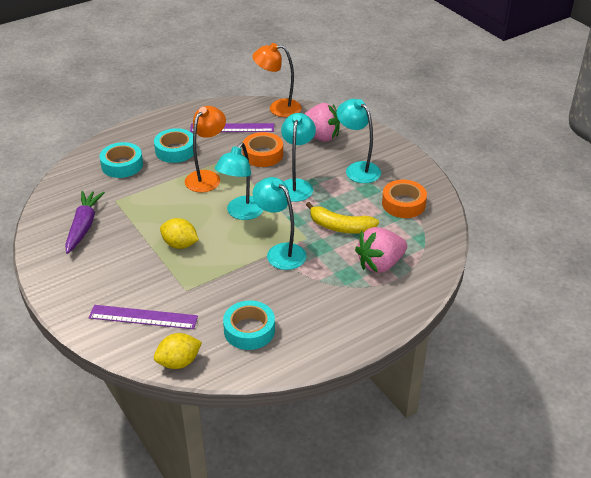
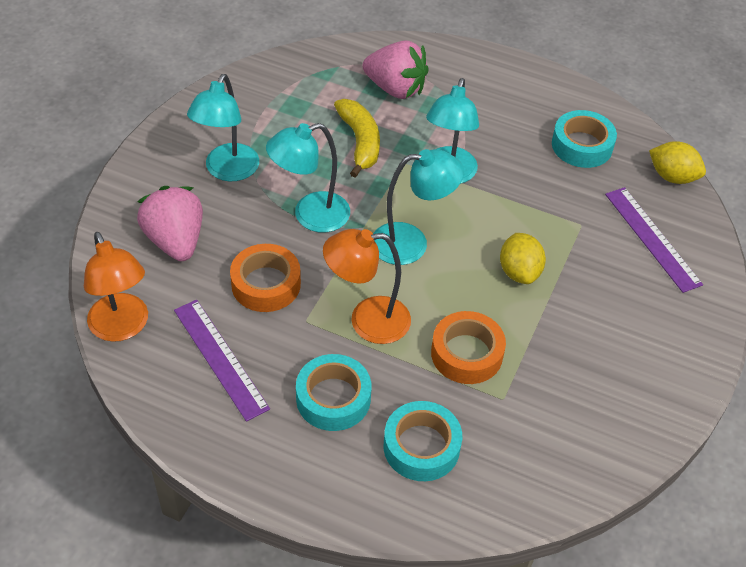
camera: 125 degrees left, 10 degrees up
purple carrot [65,191,105,254] -> none
orange tape [382,180,427,218] -> orange tape moved to [431,311,506,384]

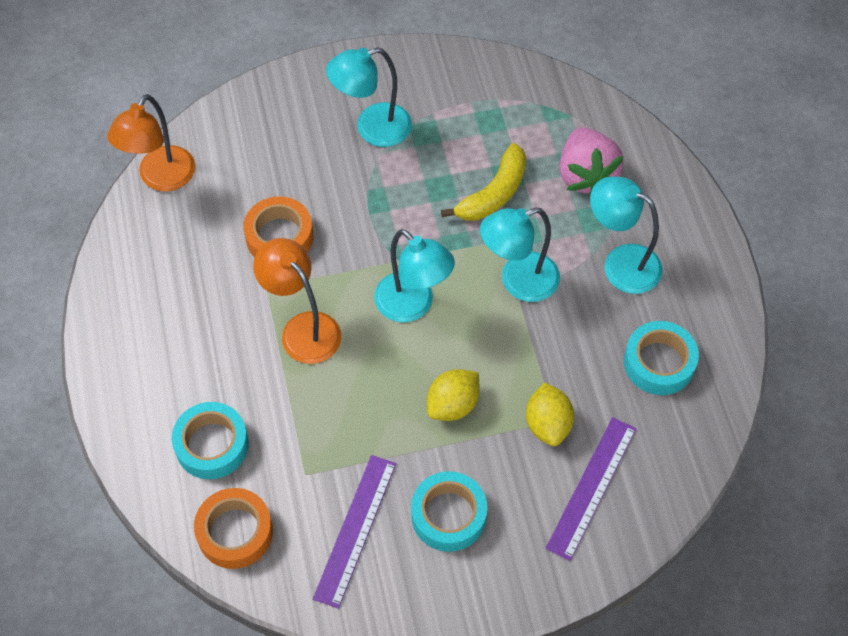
camera: 55 degrees right, 10 degrees up
pink strawberry [137,186,203,261] -> none
purple ruler [174,300,270,422] -> purple ruler moved to [313,455,396,609]
turquoise lamp [266,123,350,233] -> turquoise lamp moved to [590,177,663,294]
turquoise tape [296,354,371,431] -> turquoise tape moved to [411,471,487,552]
orange tape [431,311,506,384] -> orange tape moved to [194,488,273,569]
yellow lemon [649,141,706,184] -> yellow lemon moved to [526,382,574,446]

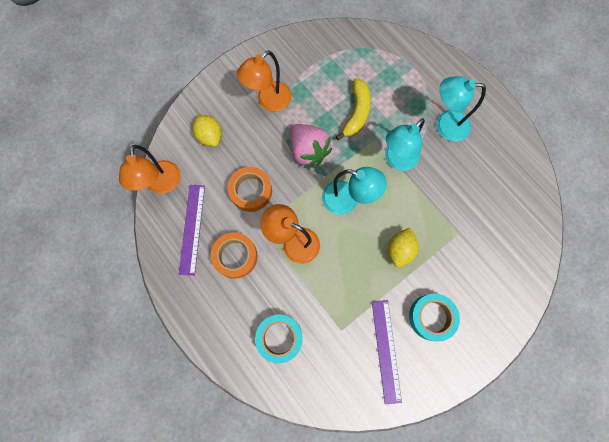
camera: 25 degrees left, 15 degrees up
orange tape [194,488,273,569] -> orange tape moved to [211,232,258,279]
turquoise lamp [326,47,412,147] -> orange lamp [237,51,292,112]
yellow lemon [526,382,574,446] -> yellow lemon moved to [193,114,222,147]
purple ruler [545,417,636,561] -> purple ruler moved to [179,185,205,276]
pink strawberry [559,128,624,195] -> pink strawberry moved to [290,124,332,168]
turquoise tape [624,321,699,395] -> none

